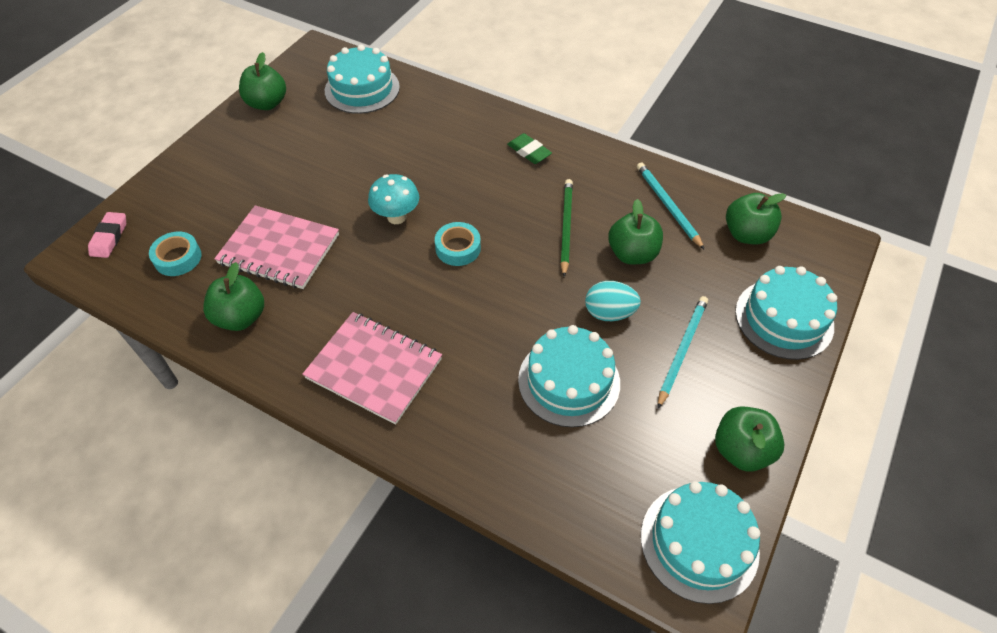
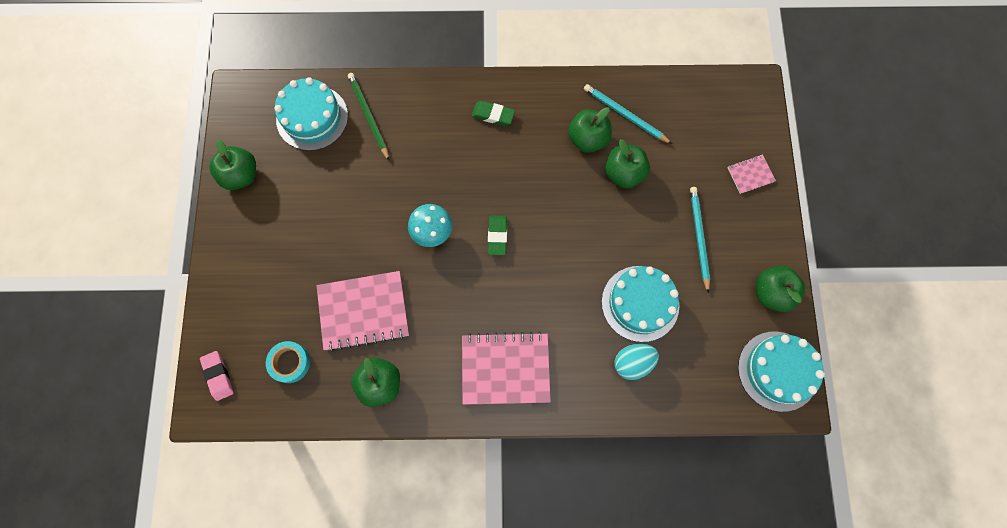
camera: 30 degrees left, 20 degrees up
turquoise tape [435,222,481,266] -> green eraser [488,216,507,255]
green pencil [561,179,573,277] -> green pencil moved to [348,73,389,161]
turquoise egg [585,281,641,321] -> turquoise egg moved to [615,344,659,380]
green apple [726,193,786,245] -> green apple moved to [568,107,612,153]
turquoise cake [735,266,837,360] -> pink notebook [728,154,776,194]

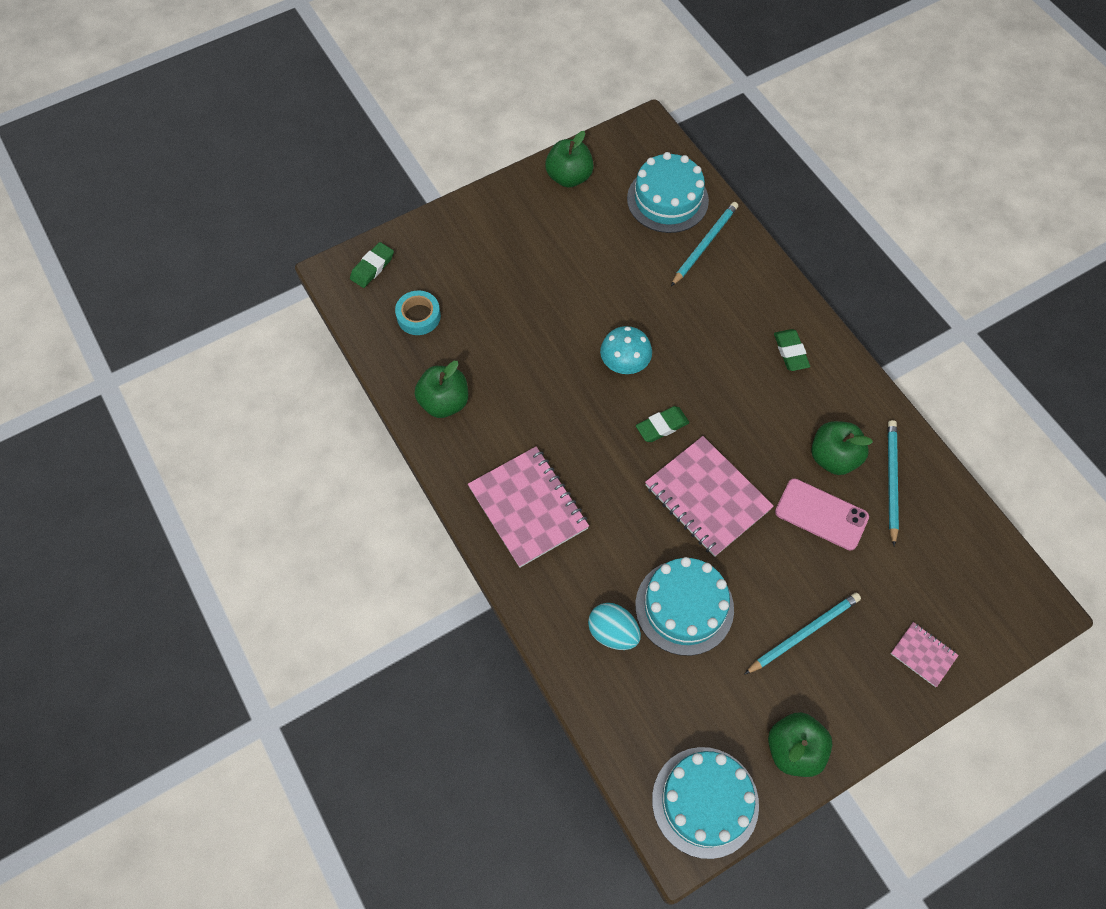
camera: 60 degrees right, 10 degrees down
pink eraser [200,351,233,401] -> green eraser [350,242,394,288]
pink notebook [317,271,409,352] -> pink notebook moved to [645,436,774,557]
green pencil [348,73,389,161] -> turquoise pencil [671,202,738,286]
green apple [605,139,650,188] -> pink phone [775,479,869,550]

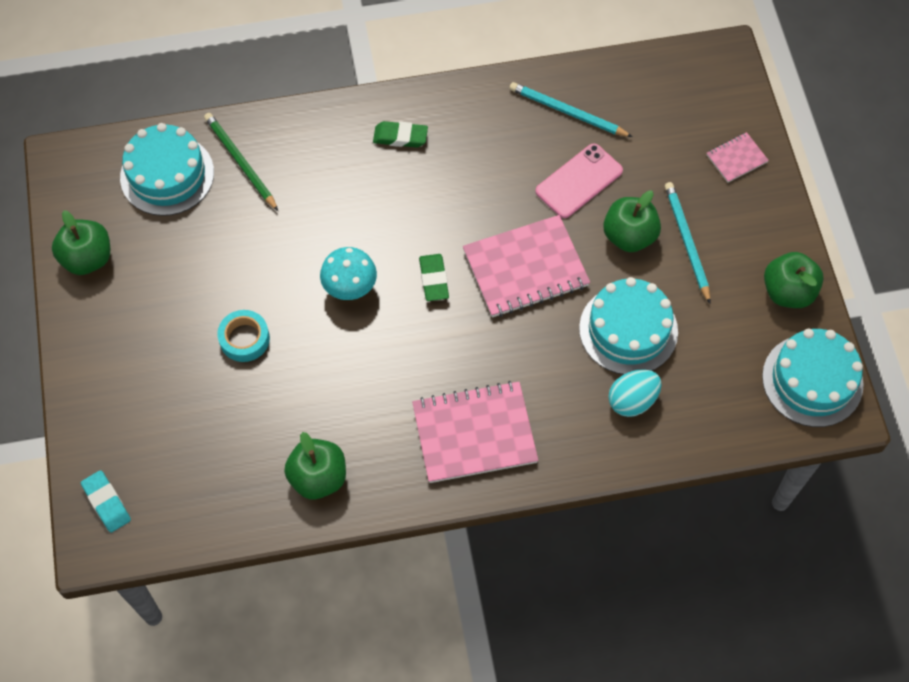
camera: 70 degrees left, 0 degrees up
green eraser [350,242,394,288] -> turquoise eraser [81,470,131,532]
turquoise tape [395,291,441,335] -> turquoise tape moved to [217,310,270,362]
turquoise pencil [671,202,738,286] -> green pencil [204,113,278,211]
green apple [811,421,873,475] -> green apple moved to [603,191,661,252]

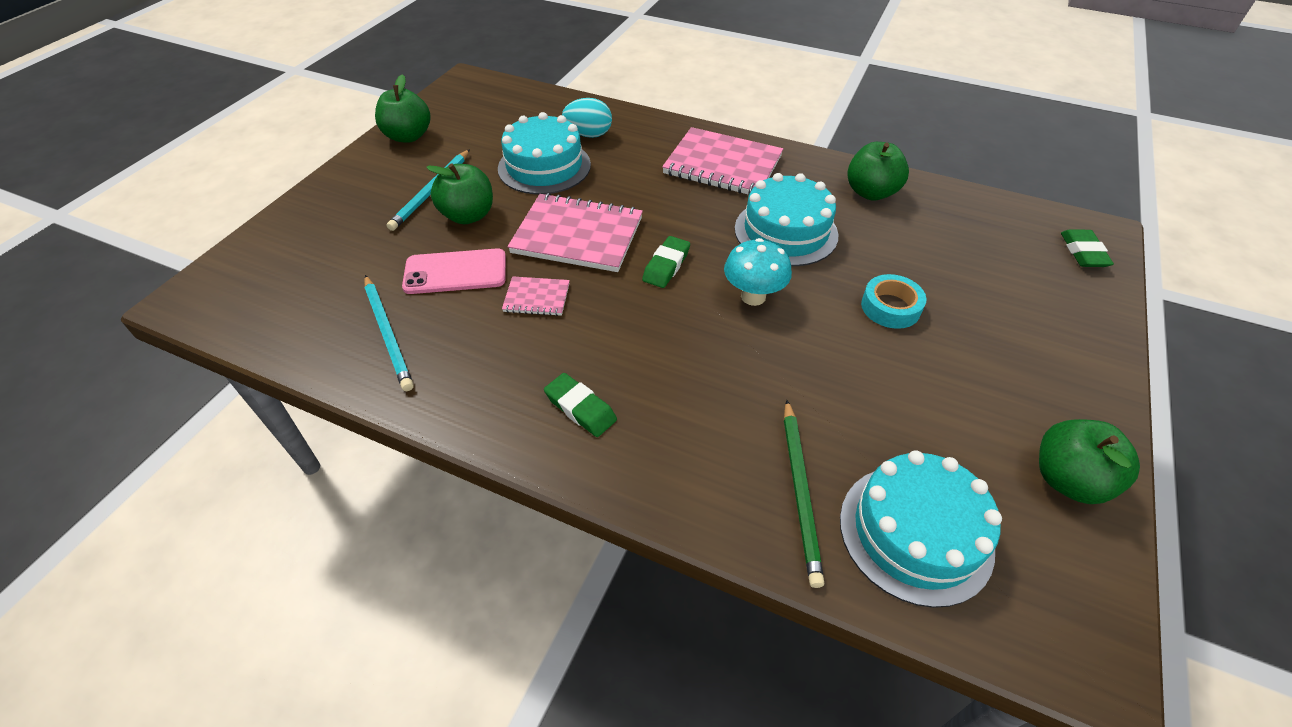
camera: 145 degrees left, 15 degrees down
turquoise eraser [81,470,131,532] -> green eraser [1061,229,1114,267]
pink notebook [707,132,769,183] -> pink notebook moved to [502,276,570,316]
turquoise cake [762,329,864,427] -> turquoise cake moved to [735,173,838,266]

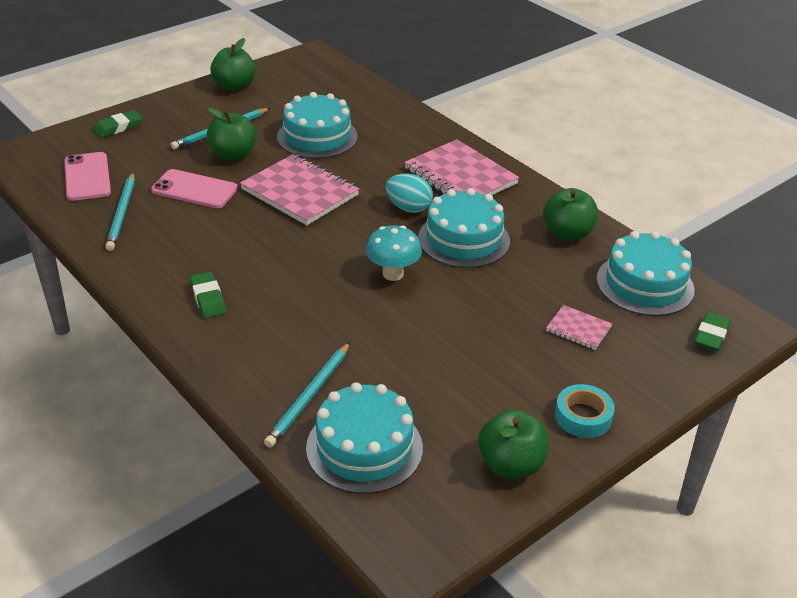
camera: 25 degrees right, 10 degrees down
pink notebook [502,276,570,316] -> pink notebook moved to [546,305,612,350]
turquoise egg [562,98,612,138] -> turquoise egg moved to [386,174,433,213]
green eraser [642,236,690,288] -> green eraser moved to [93,110,142,138]
green pencil [784,400,824,588] -> turquoise pencil [264,342,350,448]
turquoise tape [861,274,926,329] -> turquoise tape moved to [555,384,615,438]
none -> pink phone [64,152,111,201]
none -> turquoise cake [597,231,695,316]

